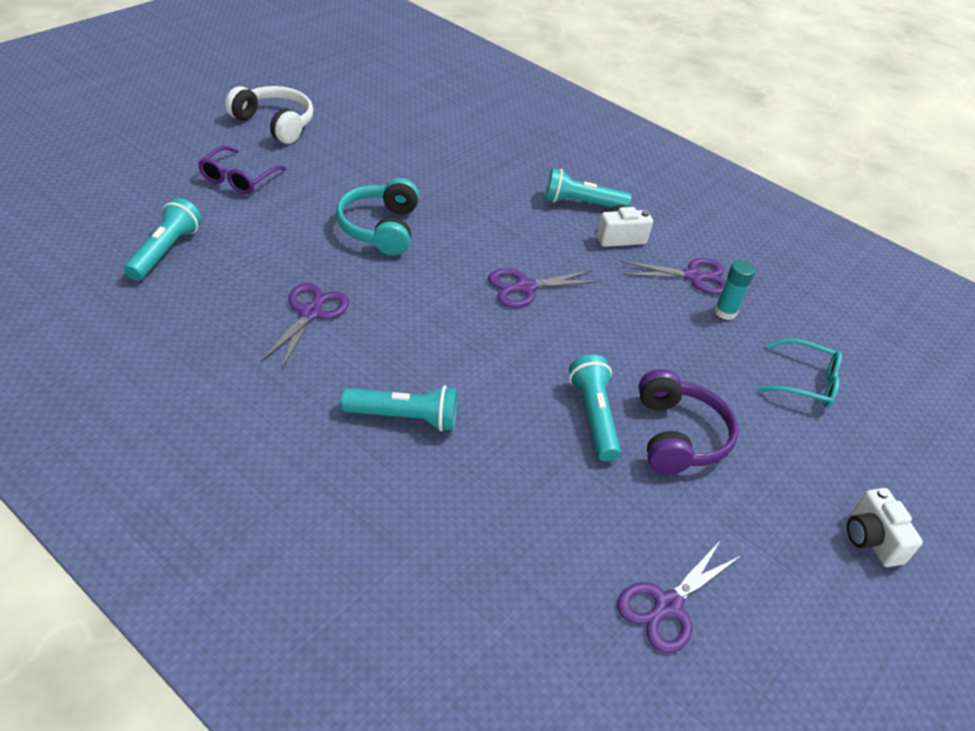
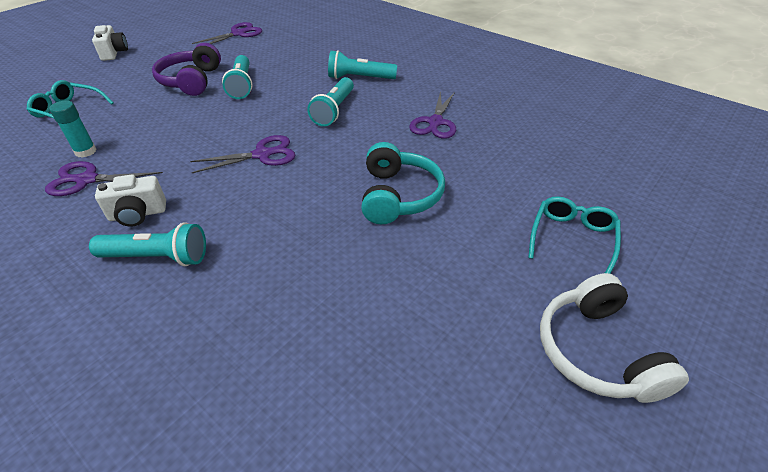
camera: 175 degrees left, 0 degrees up
turquoise flashlight [124,198,202,281] -> turquoise flashlight moved to [307,77,354,126]
purple glasses [198,146,287,194] -> turquoise glasses [528,196,621,274]
white headphones [225,86,313,144] -> white headphones turned 45 degrees clockwise [540,273,689,403]

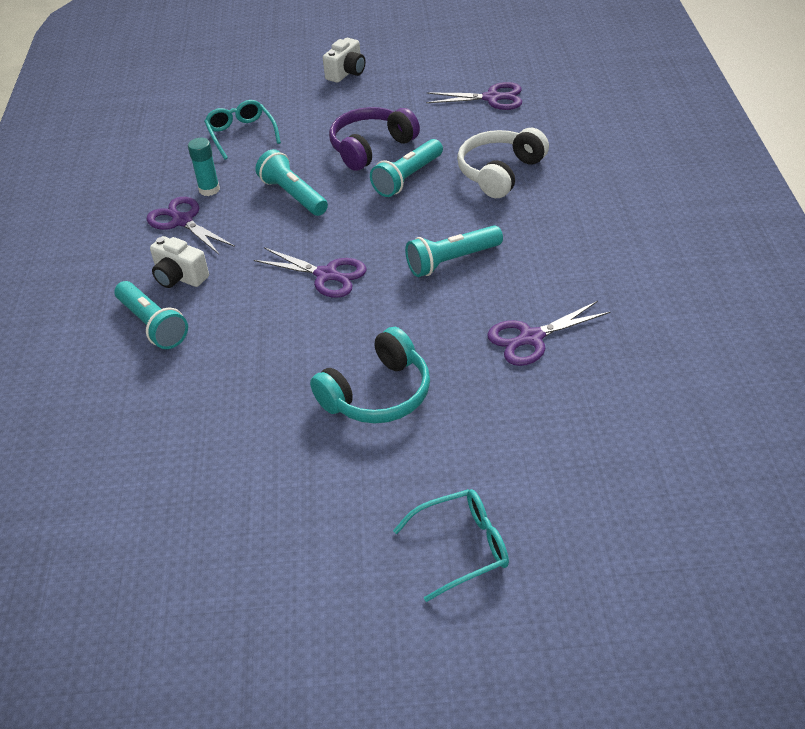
camera: 50 degrees right, 0 degrees up
turquoise flashlight [328,50,397,79] -> turquoise flashlight moved to [256,149,328,216]
white headphones [540,273,689,403] -> white headphones moved to [457,128,549,198]

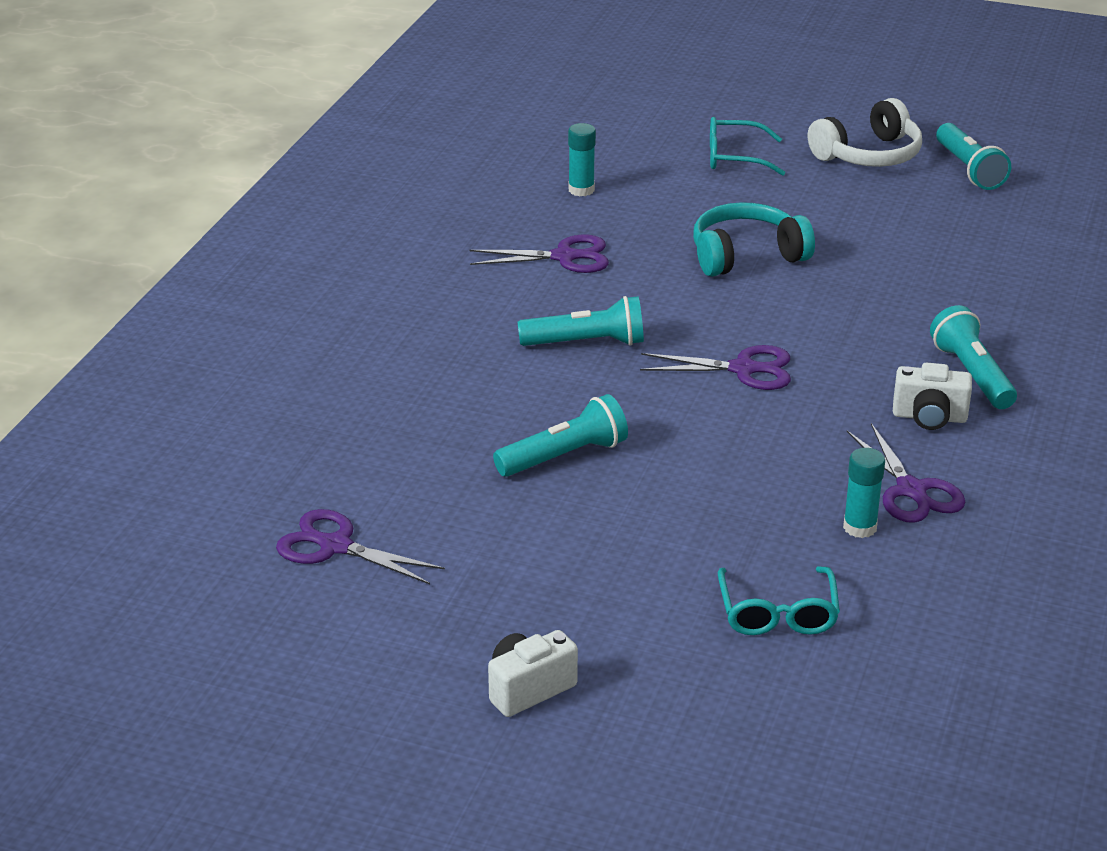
camera: 160 degrees left, 10 degrees down
white camera [150,236,209,288] -> white camera turned 135 degrees clockwise [893,362,972,430]
purple scissors [254,247,367,298] -> purple scissors turned 135 degrees clockwise [640,345,791,390]
turquoise flashlight [256,149,328,216] -> turquoise flashlight moved to [936,123,1011,190]
purple headphones [329,107,420,171] -> none
white headphones [457,128,549,198] -> white headphones moved to [808,98,922,167]
none -> turquoise glue stick [568,123,596,196]

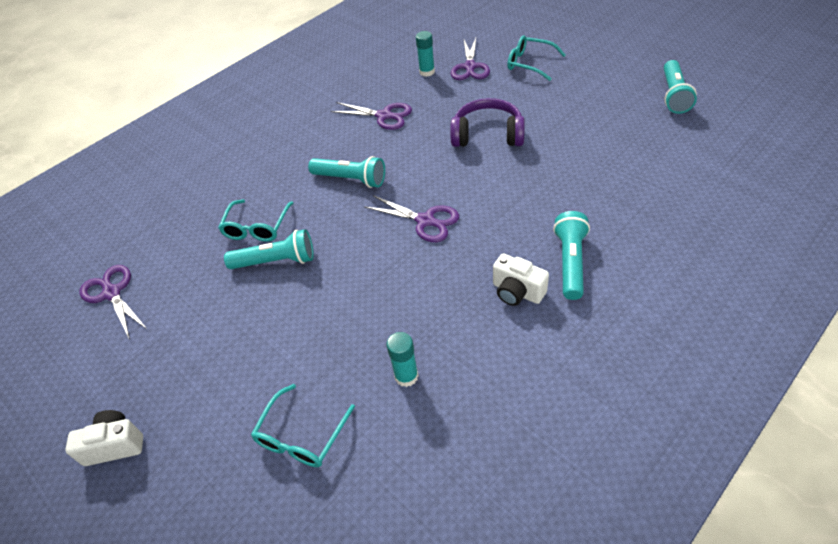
camera: 30 degrees right, 15 degrees up
turquoise headphones [693,202,815,277] -> purple headphones [450,98,525,147]
white headphones [808,98,922,167] -> none
purple scissors [847,423,965,523] -> purple scissors moved to [450,38,490,80]
none -> turquoise glasses [218,199,293,242]

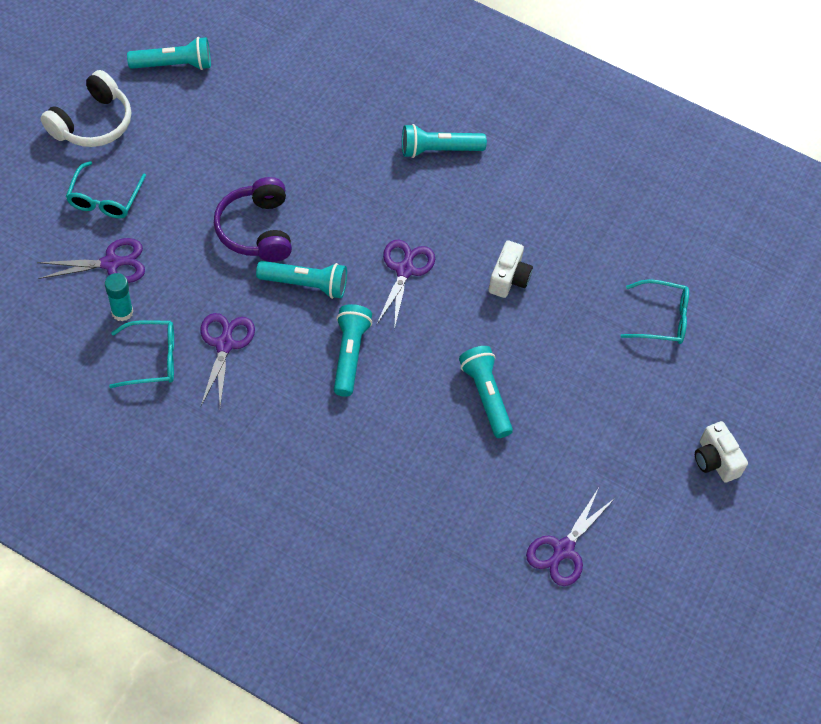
camera: 115 degrees left, 10 degrees up
turquoise glasses [218,199,293,242] -> turquoise glasses moved to [109,320,174,388]
turquoise glue stick [386,332,419,387] -> none
white camera [493,253,549,306] -> white camera moved to [489,240,533,298]
none -> white headphones [41,70,131,147]
none -> turquoise flashlight [256,261,347,299]

